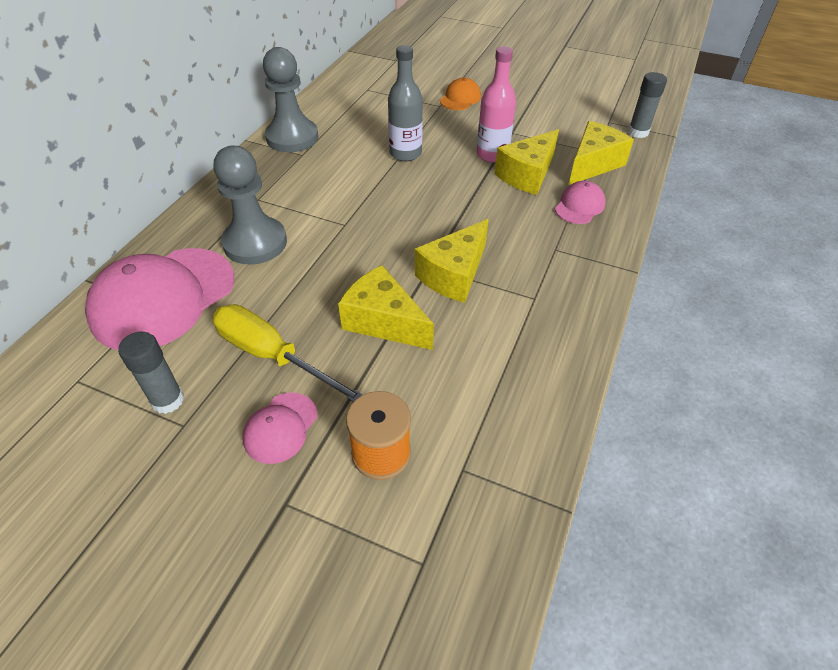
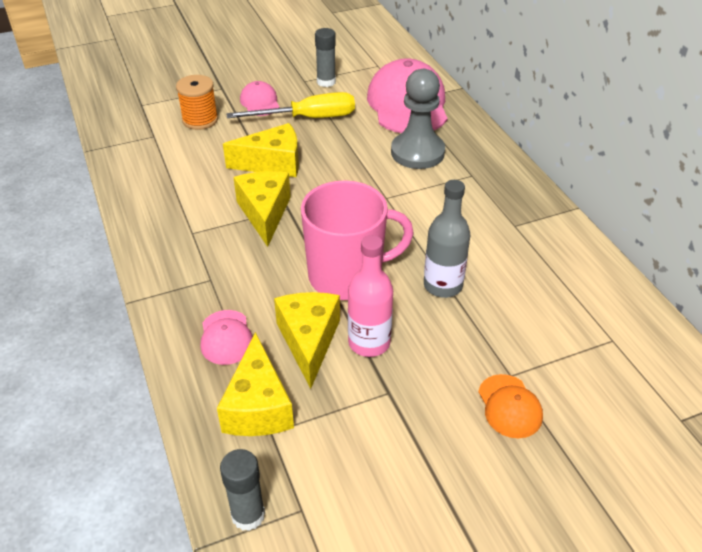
camera: 135 degrees right, 5 degrees down
grey pawn [263,47,318,152] -> none
none -> pink mug [301,180,414,300]

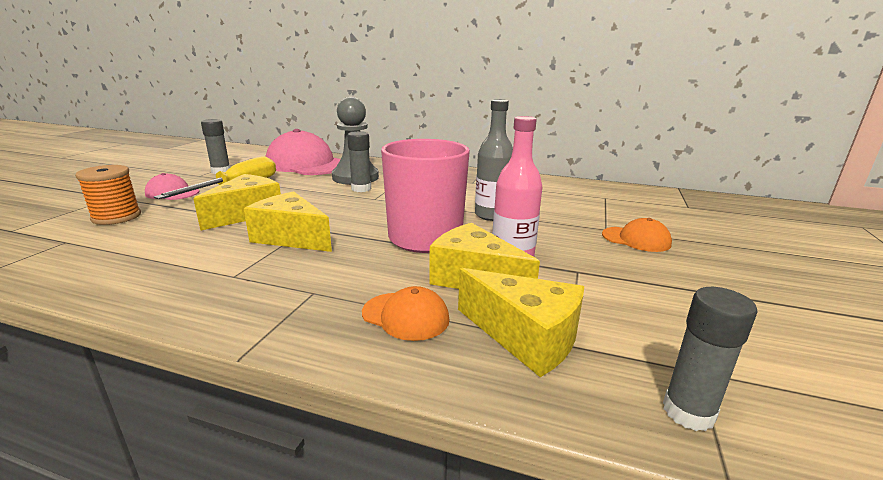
camera: 50 degrees left, 20 degrees down
pink cap [201,310,253,365] -> orange cap [362,286,450,341]
none -> grey glue stick [347,131,371,192]

